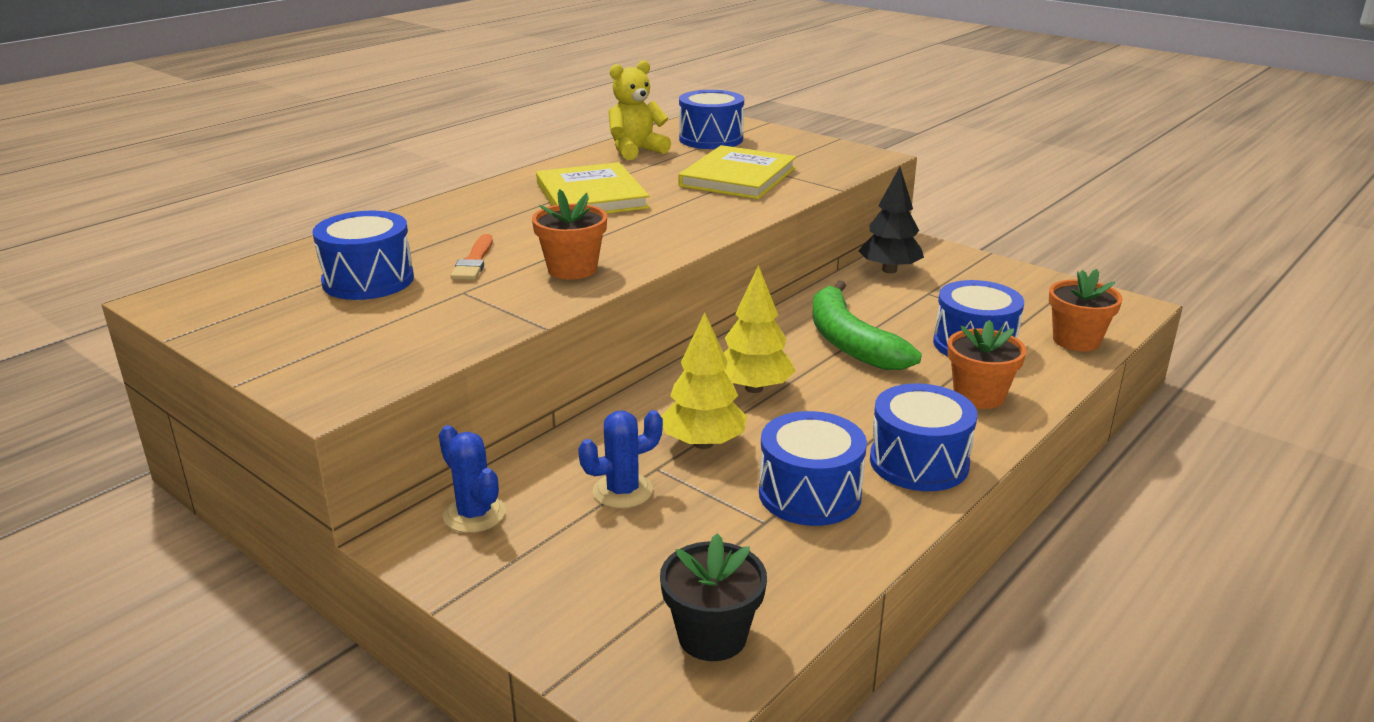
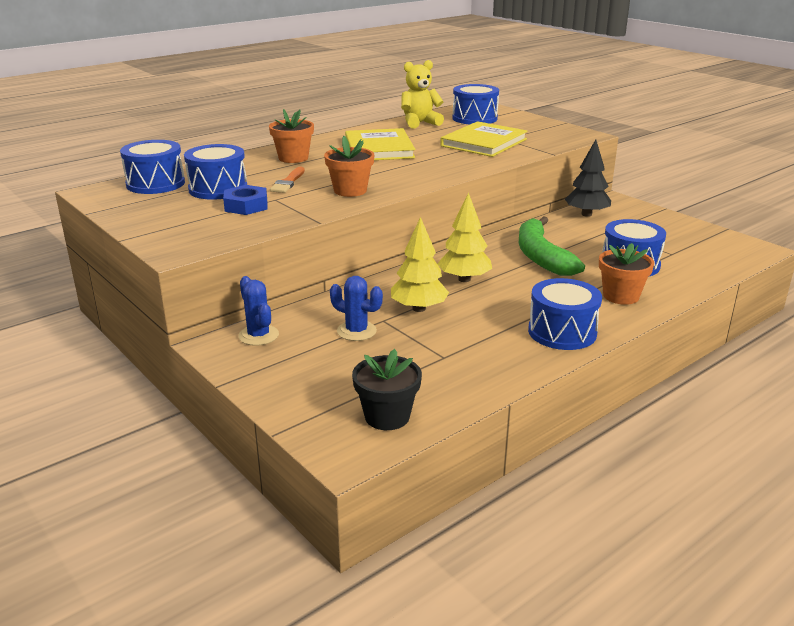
camera: 10 degrees right, 0 degrees up
blue cactus [578,410,663,509] -> blue cactus turned 45 degrees clockwise [330,276,383,341]
blue drum [759,411,867,526] -> blue drum moved to [120,140,185,194]
orange flower pot [1049,269,1123,351] -> orange flower pot moved to [269,109,314,163]
none -> blue nut [223,185,267,215]

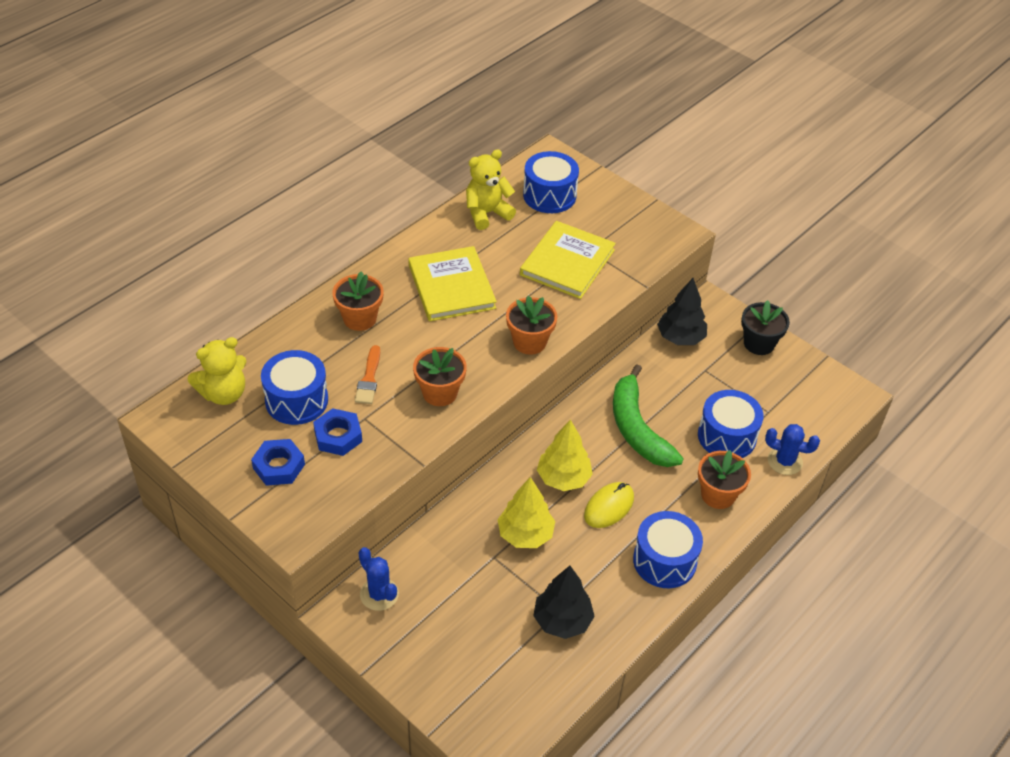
camera: 10 degrees left, 20 degrees up
blue drum [120,140,185,194] -> yellow teddy bear [187,337,246,405]
blue cactus [330,276,383,341] -> blue cactus moved to [765,424,820,475]
black flower pot [352,349,422,430] -> black flower pot moved to [741,300,790,355]
none -> blue nut [251,439,305,486]
none -> orange flower pot [506,296,557,355]
none -> black tree [533,566,595,639]
none -> yellow mouse [584,482,634,528]

